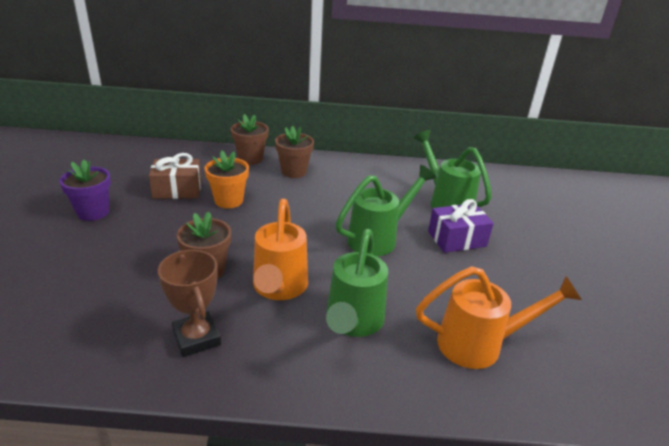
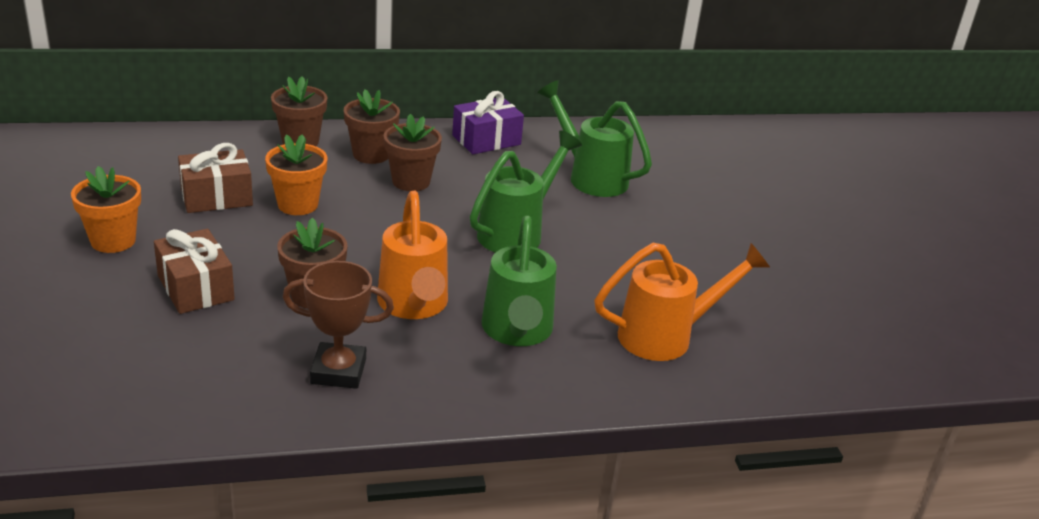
camera: 15 degrees left, 0 degrees up
purple flower pot [59,159,111,221] -> orange flower pot [71,166,141,253]
brown trophy [158,250,221,357] -> brown trophy turned 45 degrees counterclockwise [282,261,394,389]
purple gift [428,199,494,253] -> purple gift moved to [452,91,524,154]
none -> brown gift [154,229,235,314]
none -> brown flower pot [384,114,442,191]

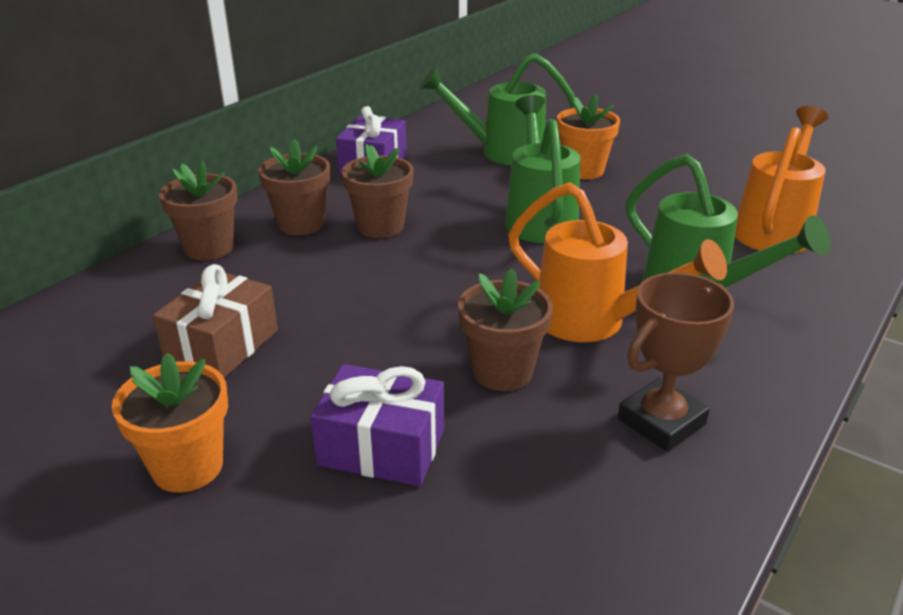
camera: 40 degrees left, 0 degrees up
brown gift [154,229,235,314] -> purple gift [310,364,444,486]
orange flower pot [265,135,327,215] -> orange flower pot moved to [557,94,620,180]

